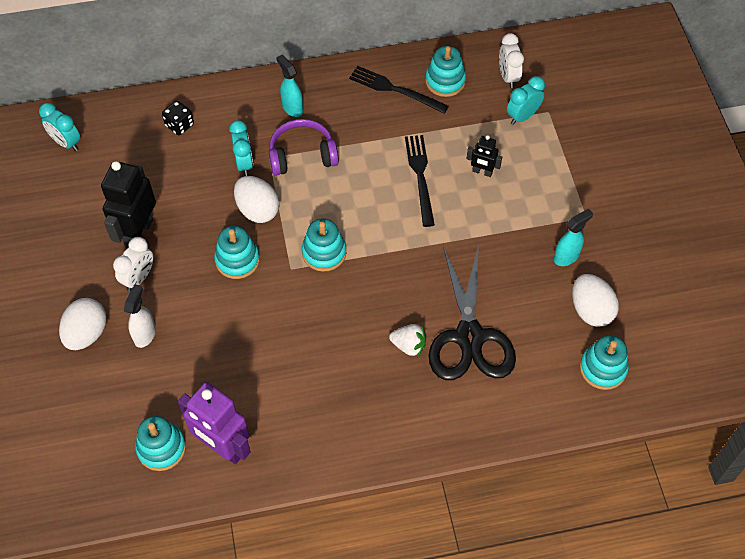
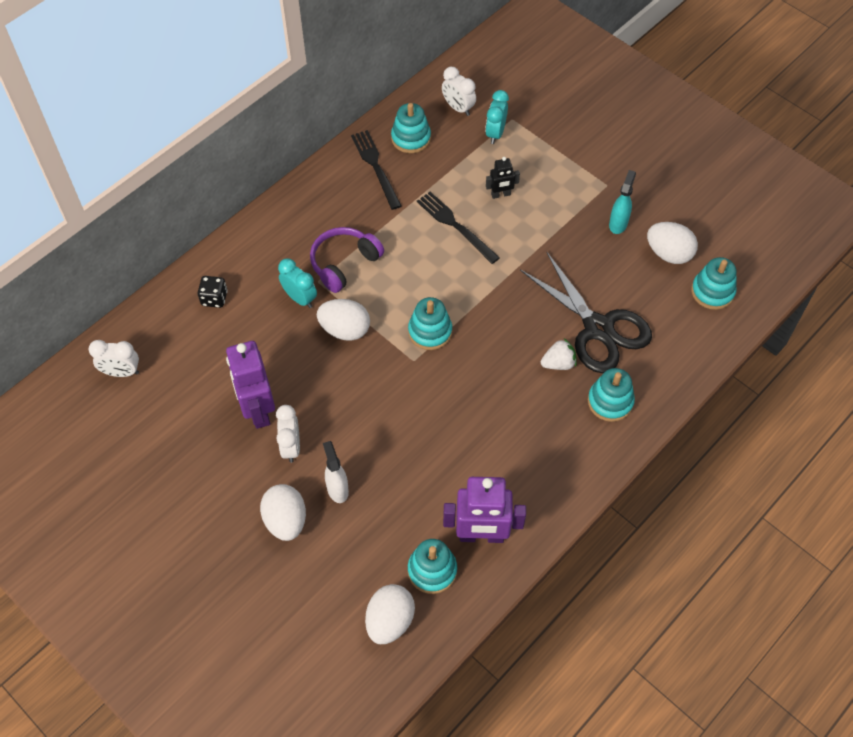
camera: 35 degrees left, 0 degrees up
turquoise clock [39,103,80,151] -> white clock [89,340,139,377]
black robot [101,161,156,248] -> purple robot [226,341,275,429]
turquoise stacking toy [214,226,260,279] -> turquoise stacking toy moved to [588,368,635,422]
turquoise spray bottle [276,55,303,117] -> none
black fork [349,66,449,114] -> black fork turned 75 degrees clockwise [351,130,402,210]
none -> white egg [365,584,415,644]

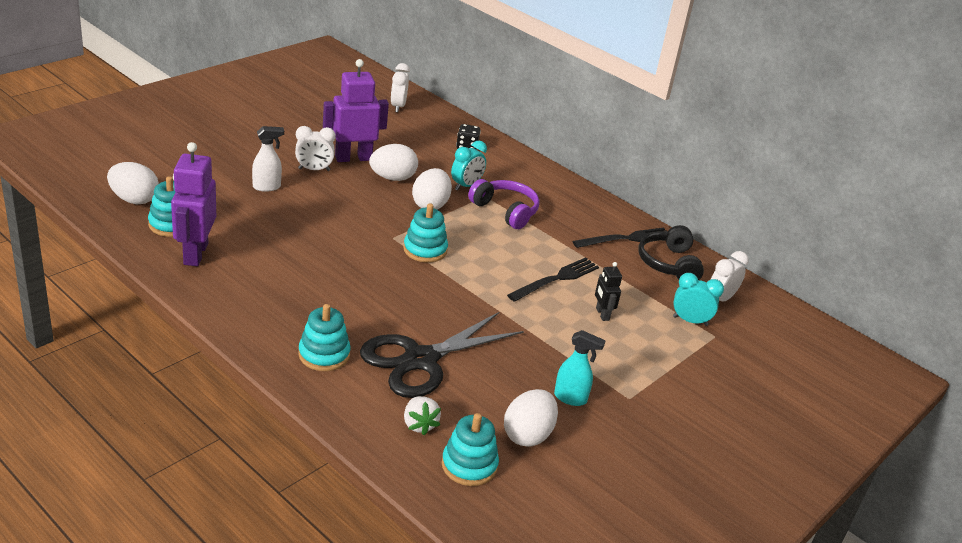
camera: 85 degrees right, 25 degrees down
white egg [260,484,306,541] -> white egg moved to [369,144,418,181]
turquoise stacking toy [391,103,431,153] -> black headphones [638,225,704,280]
white strawberry [541,339,576,370] -> white strawberry moved to [404,396,441,435]

